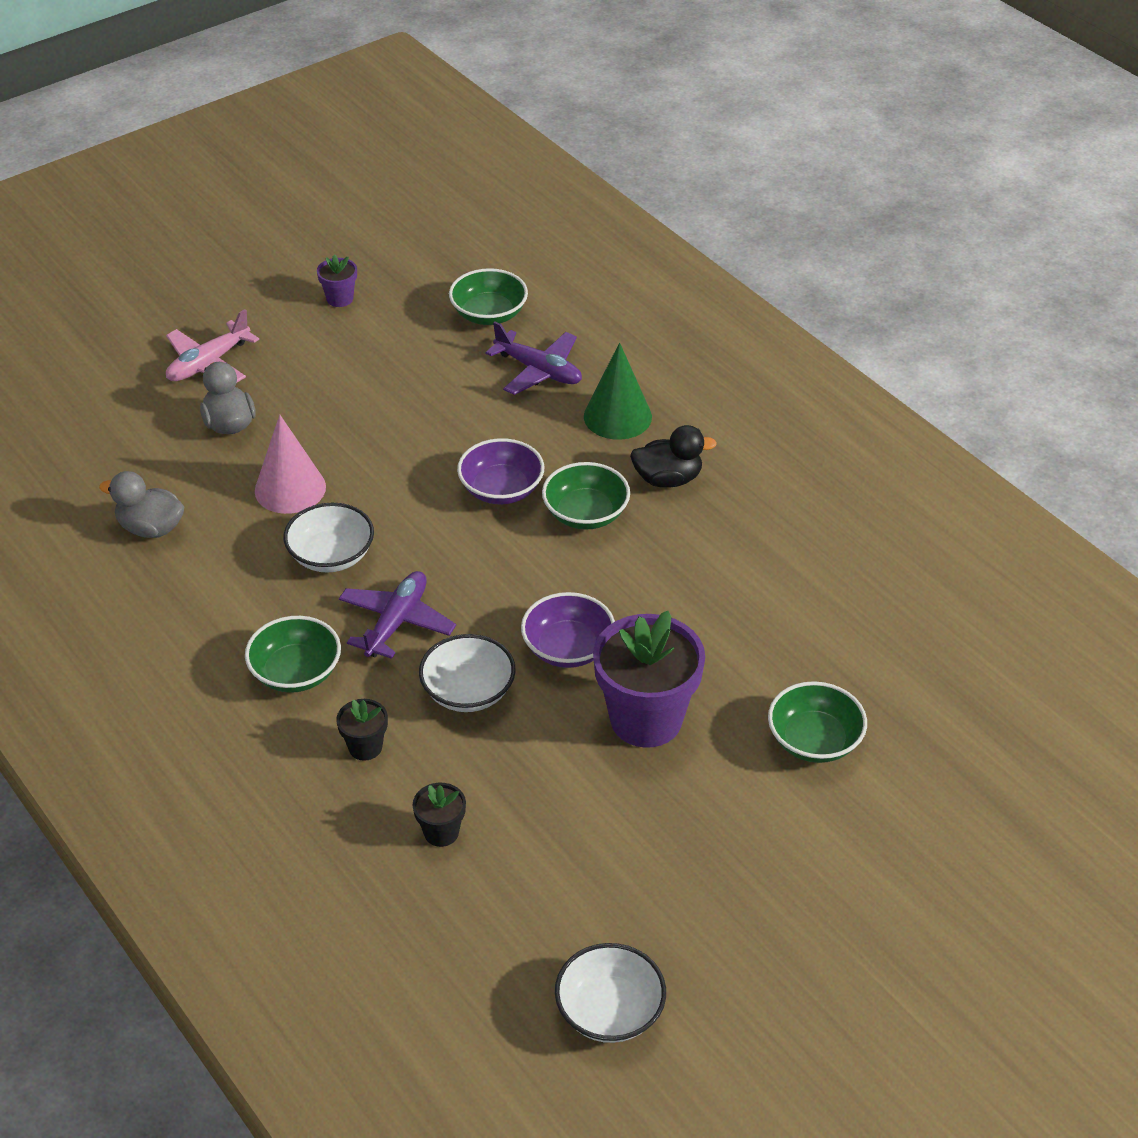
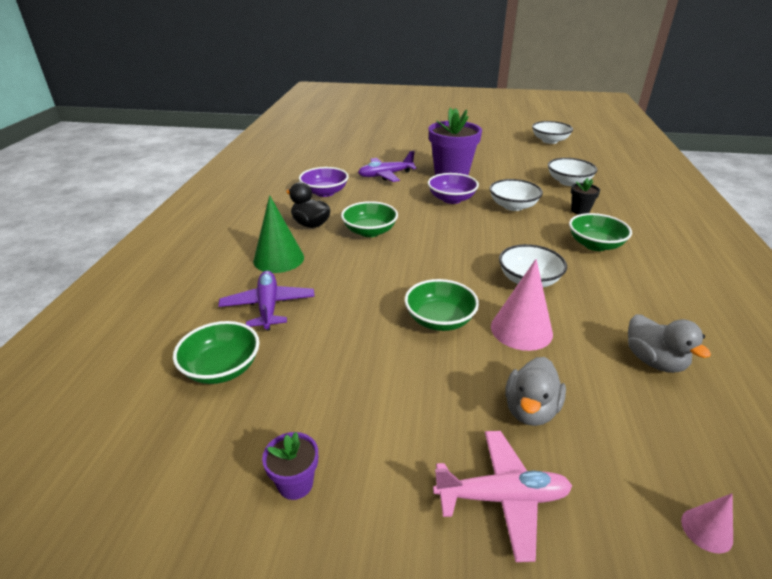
camera: 135 degrees left, 10 degrees down
purple plane [339,571,456,659] -> purple plane moved to [358,151,417,182]
black flower pot [412,783,466,847] -> white bowl [548,158,597,186]
purple bowl [457,438,544,504] -> purple bowl moved to [299,167,349,197]
green bowl [768,681,867,763] -> green bowl moved to [404,279,479,331]
none -> pink cone [681,493,733,554]

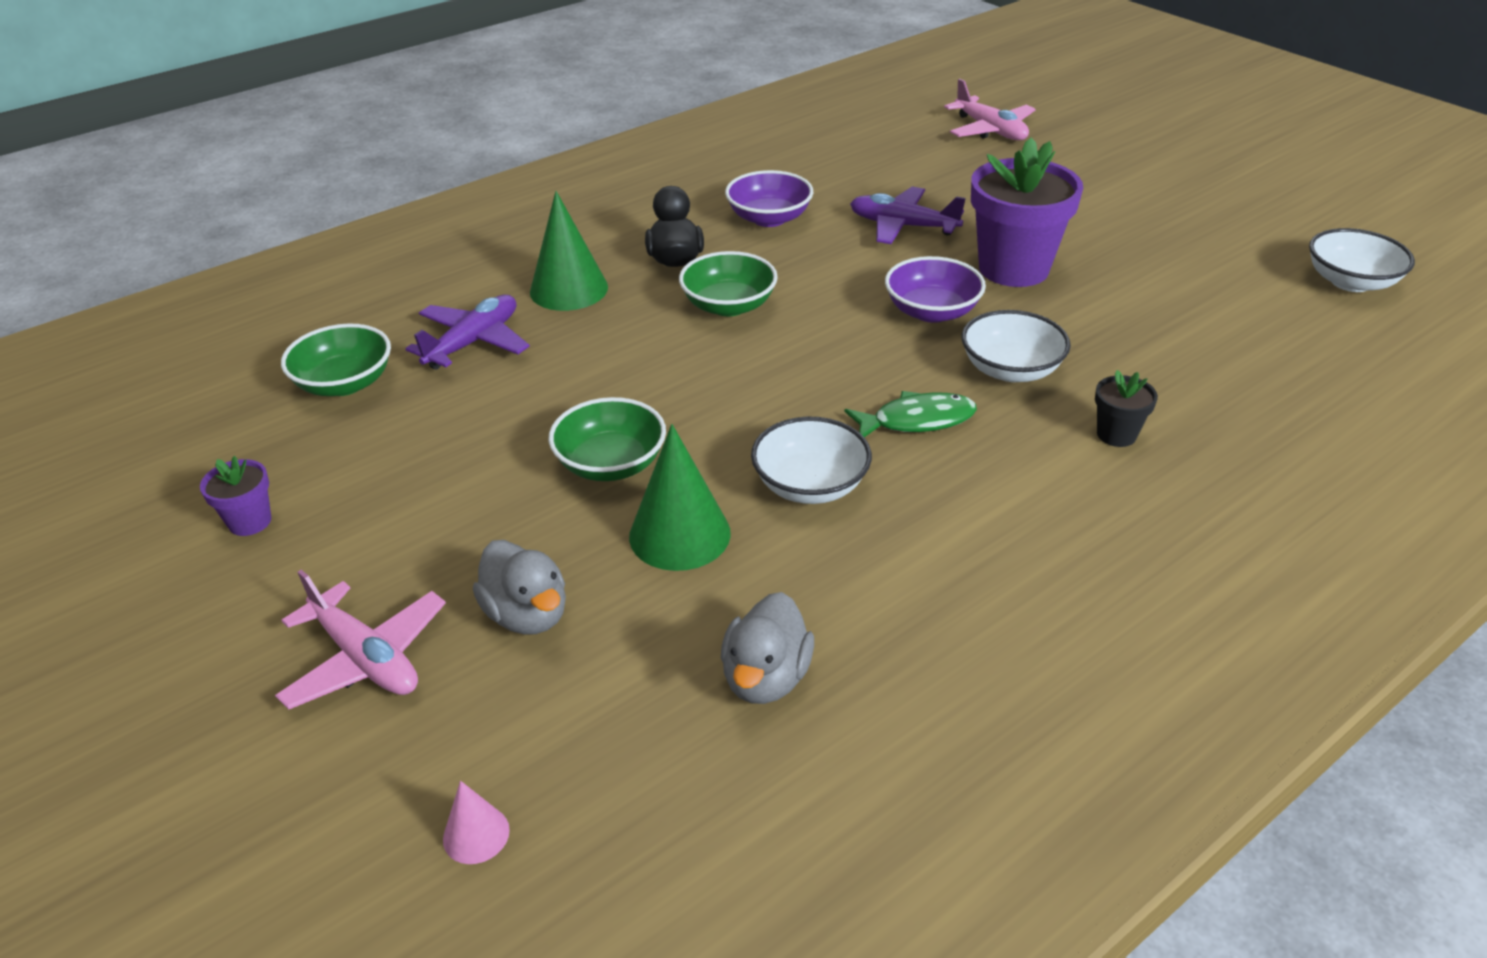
camera: 45 degrees right, 5 degrees up
pink cone [491,259,553,351] -> green cone [629,424,731,571]
grey duck [505,357,566,426] -> grey duck turned 105 degrees counterclockwise [473,540,566,635]
white bowl [548,158,597,186] -> none
green bowl [569,213,632,251] -> none
none -> green fish [845,391,977,437]
none -> pink plane [944,79,1036,140]

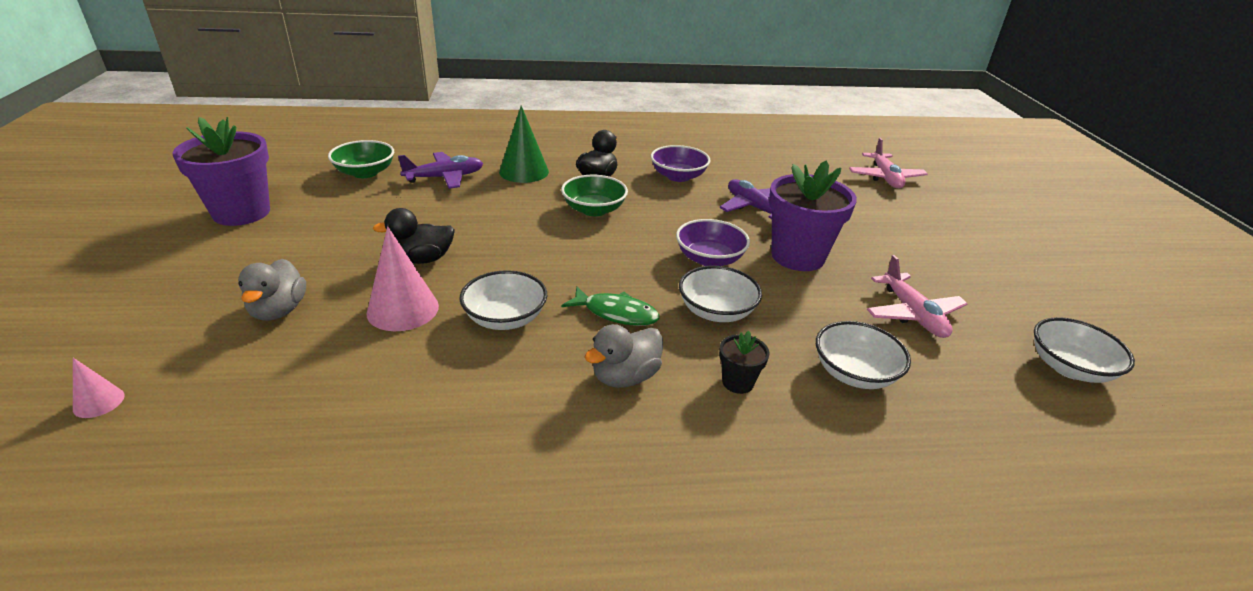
camera: 30 degrees right, 5 degrees down
purple flower pot [200,456,271,536] -> purple flower pot [172,117,270,226], size x2.17
pink plane [275,570,446,710] -> pink plane moved to [867,255,968,338]
green bowl [548,397,666,481] -> black duck [373,208,455,264]
green cone [629,424,731,571] -> pink cone [367,226,439,331]
grey duck [721,592,814,704] -> grey duck moved to [585,324,663,388]
none -> white bowl [816,321,911,389]

